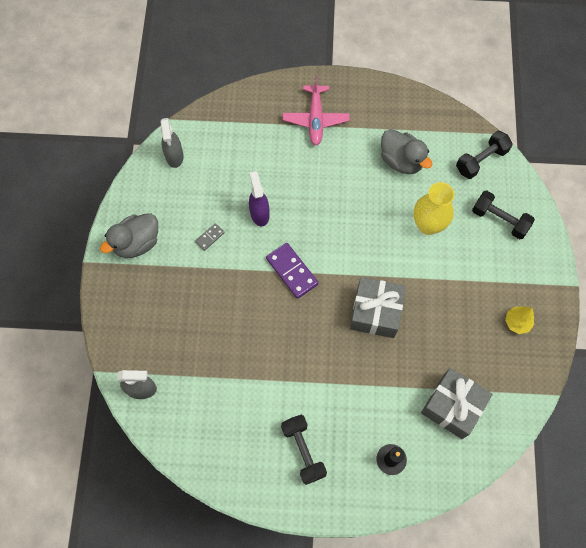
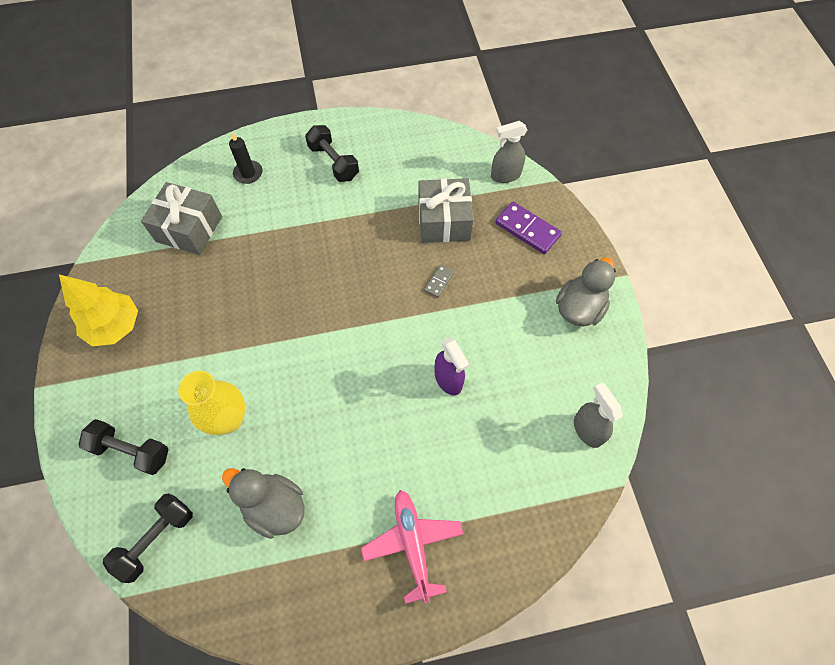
camera: 165 degrees right, 5 degrees down
grey domino [195,223,225,251] -> grey domino moved to [424,265,454,298]
purple domino [266,243,319,299] -> purple domino moved to [495,202,562,254]
grey gift [350,277,406,338] -> grey gift moved to [418,178,474,243]
yellow tree [505,306,534,334] -> yellow tree [59,274,138,346], size x1.77

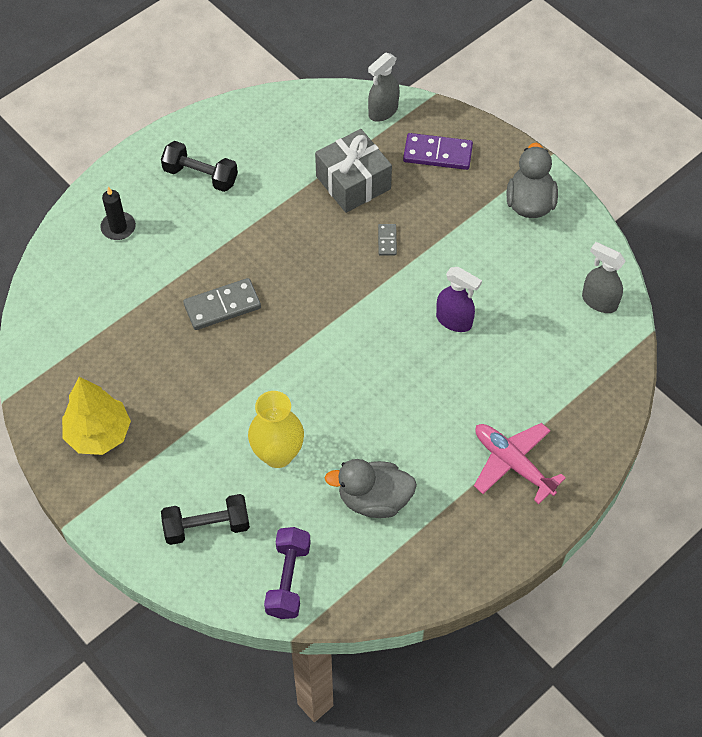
camera: 30 degrees left, 5 degrees down
black dumbbell [103,493,193,583] -> purple dumbbell [264,527,311,619]
grey gift [141,182,222,255] -> none
none -> grey domino [183,278,261,330]

